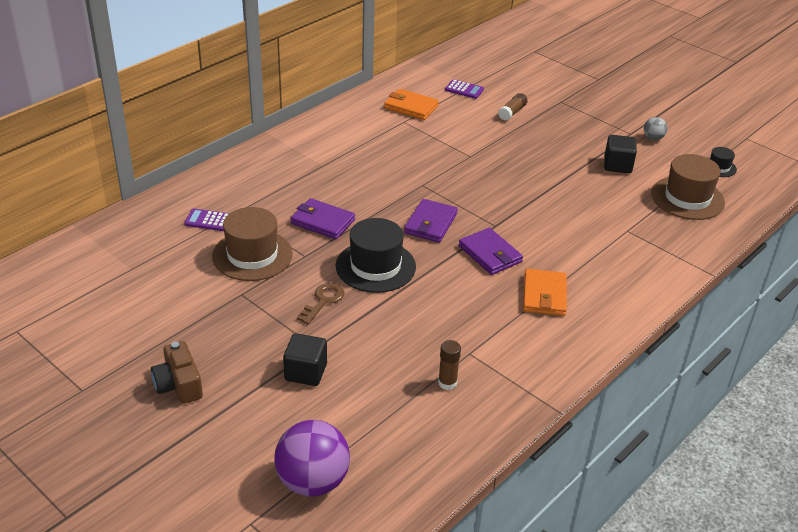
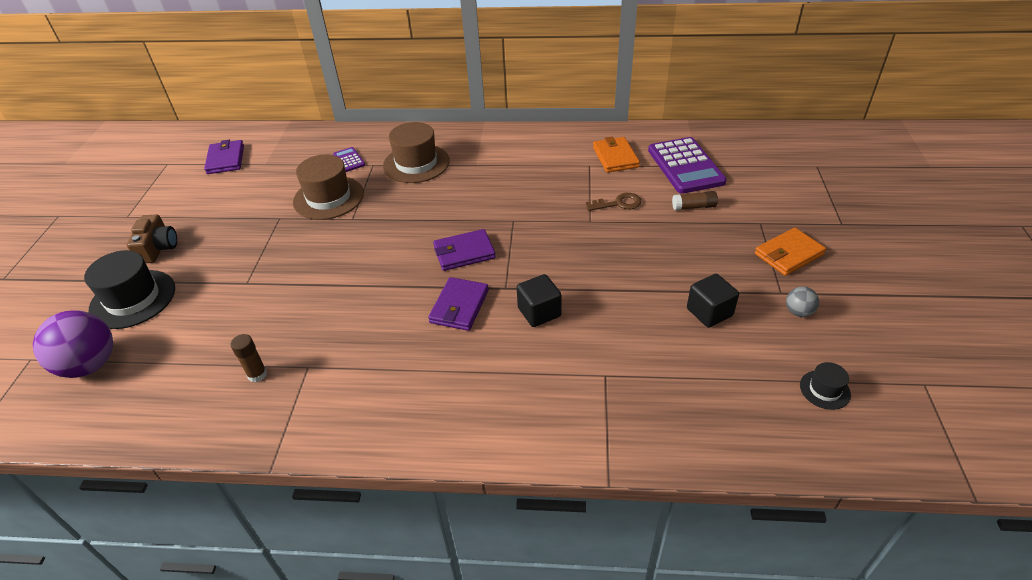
camera: 55 degrees right, 5 degrees up
brown camera [151,341,203,404] -> brown camera turned 150 degrees clockwise [127,214,177,263]
black cube [283,333,327,386] -> black cube moved to [517,274,562,327]
purple wallet [291,198,355,239] -> purple wallet moved to [204,140,244,174]
brown key [297,283,345,324] -> brown key moved to [586,193,642,211]
black hat [336,218,416,293] -> black hat moved to [84,250,175,329]
purple calculator [445,79,484,99] -> purple calculator [648,137,727,194], size x2.15
orange wallet [523,269,567,316] -> orange wallet moved to [755,228,826,276]
brown hat [651,154,725,220] -> brown hat moved to [383,122,450,183]

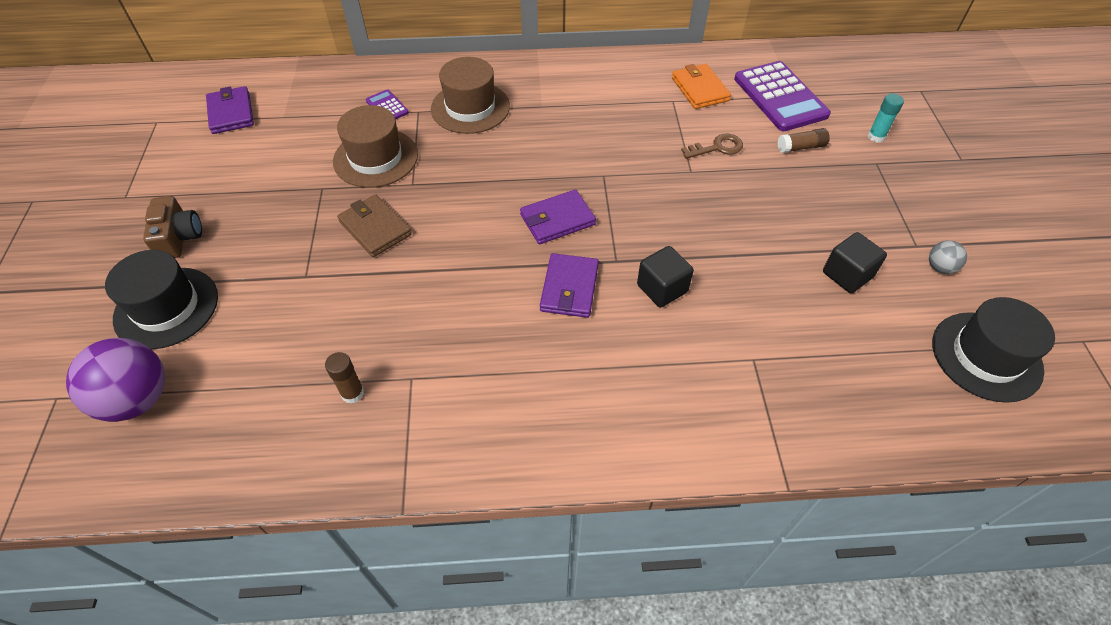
camera: 10 degrees left, 10 degrees up
orange wallet [755,228,826,276] -> none
black hat [800,362,851,410] -> black hat [932,297,1055,403], size x2.04
none -> brown wallet [337,194,412,257]
none -> turquoise glue stick [868,94,904,143]

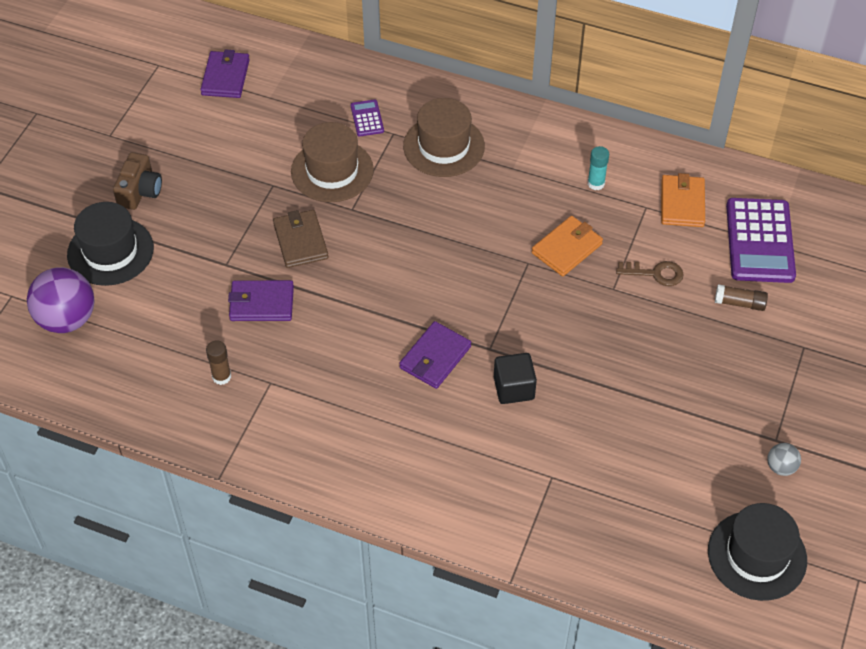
camera: 25 degrees right, 0 degrees up
purple wallet [520,189,596,244] -> purple wallet moved to [228,280,294,321]
black cube [823,232,887,293] -> none
turquoise glue stick [868,94,904,143] -> turquoise glue stick moved to [587,146,609,190]
none -> orange wallet [532,216,603,276]

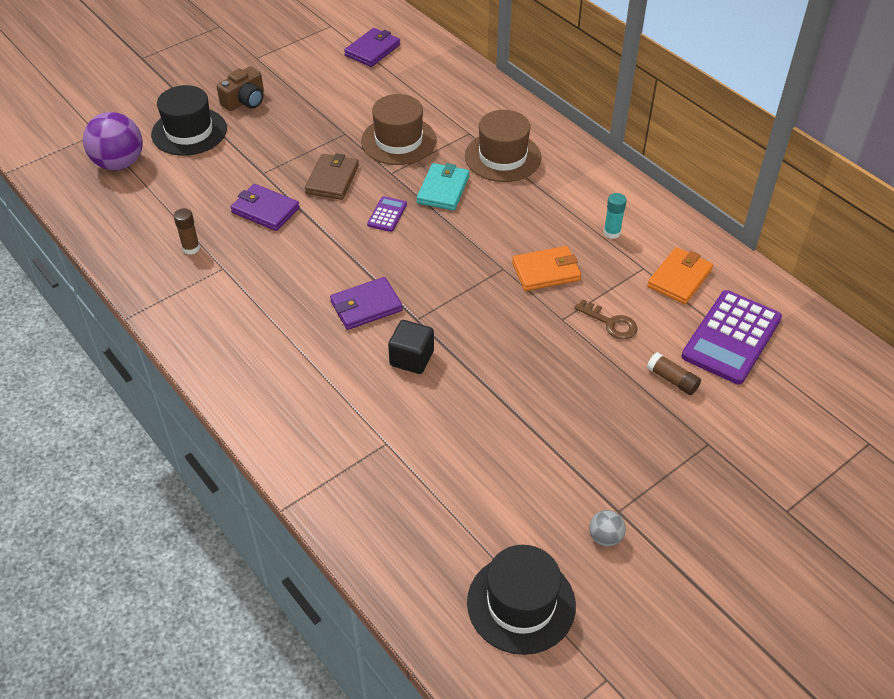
camera: 30 degrees right, 5 degrees down
purple calculator [351,99,384,136] -> purple calculator moved to [367,196,407,232]
none -> turquoise wallet [417,163,470,211]

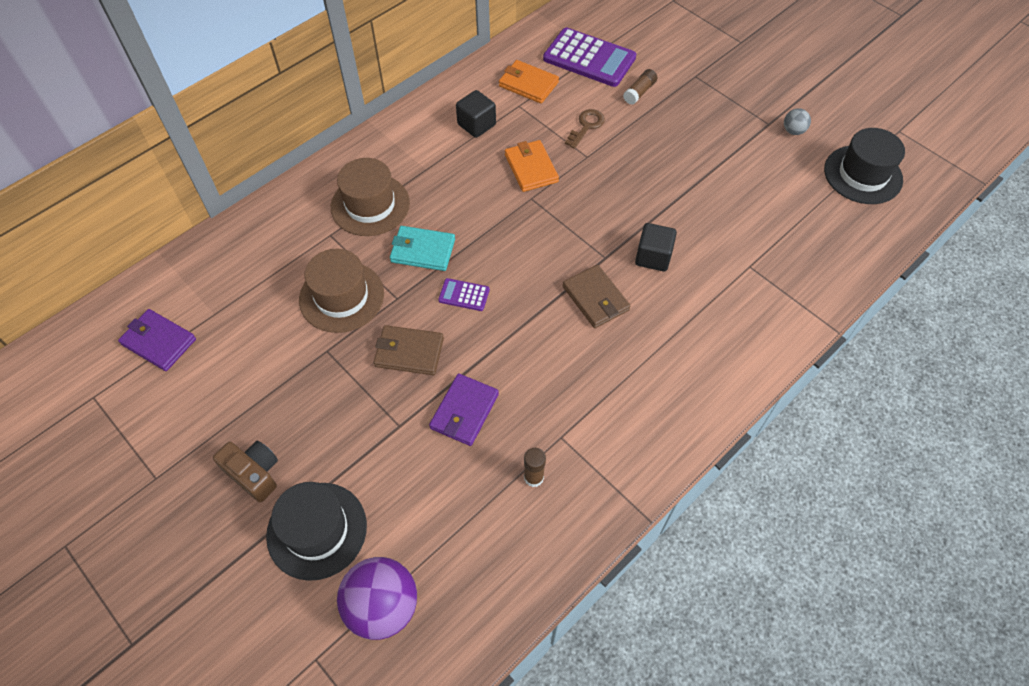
camera: 95 degrees left, 10 degrees up
purple wallet [330,277,403,330] -> brown wallet [563,265,631,328]
turquoise glue stick [604,193,627,239] -> black cube [456,90,496,138]

